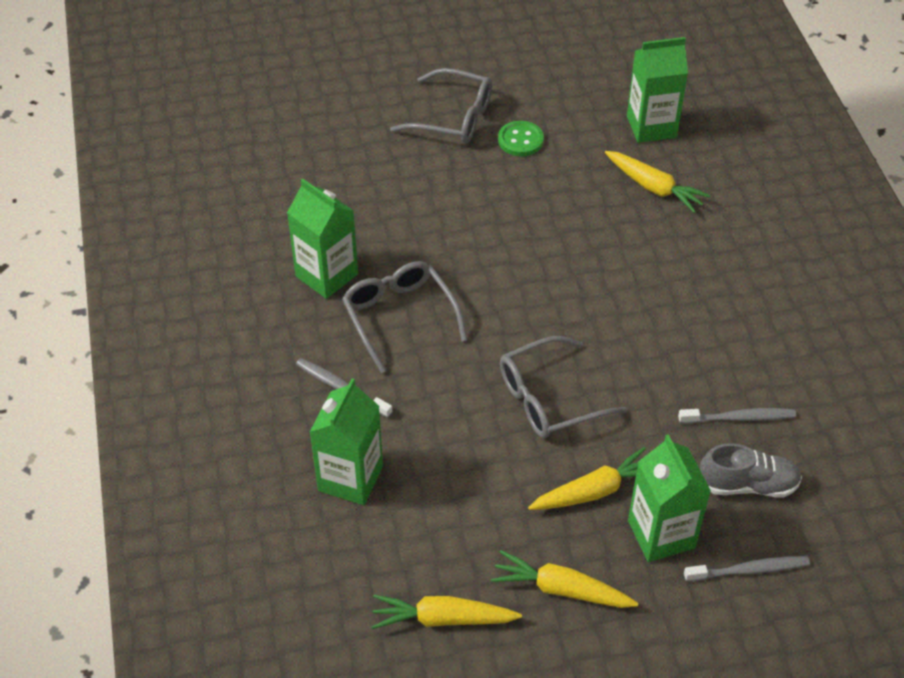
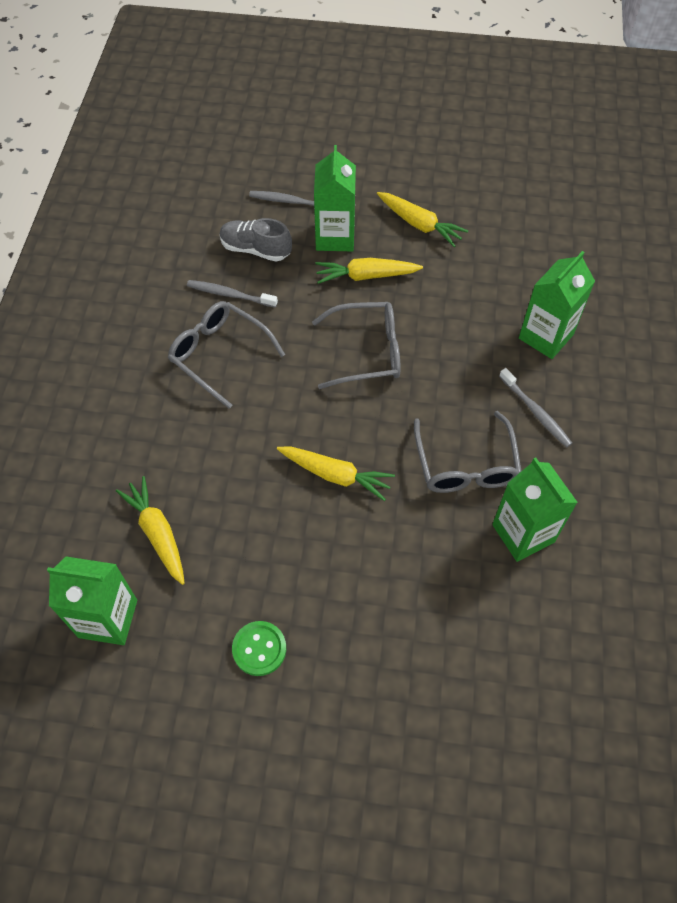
camera: 160 degrees left, 10 degrees up
yellow carrot [371,595,522,629] -> yellow carrot moved to [277,446,395,501]
grey glasses [390,68,492,143] -> grey glasses moved to [168,301,285,409]

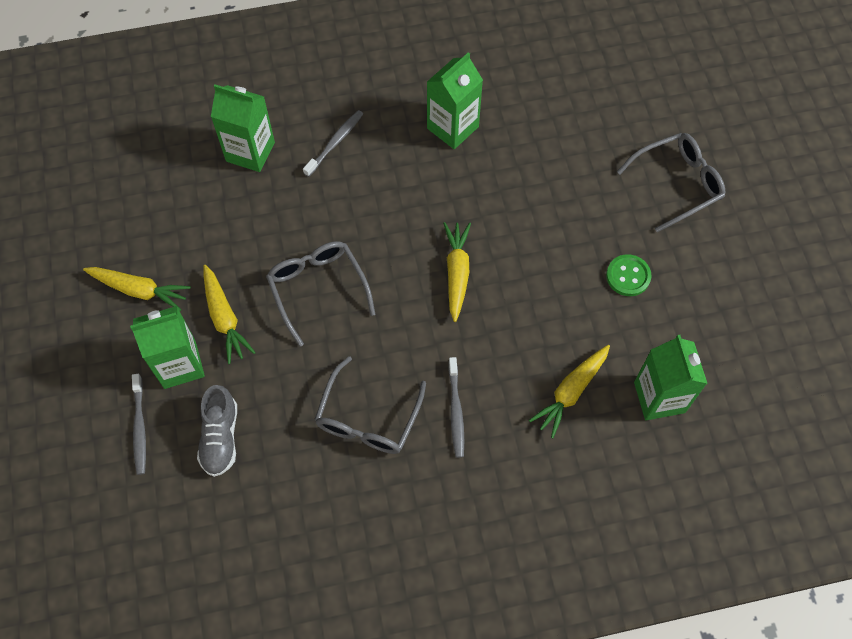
camera: 110 degrees left, 5 degrees up
grey toothbrush [187,280,278,308] -> grey toothbrush moved to [448,357,464,458]
yellow carrot [377,192,468,247] -> yellow carrot turned 90 degrees clockwise [83,267,191,311]
grey glasses [414,411,521,493] -> grey glasses moved to [617,133,725,232]

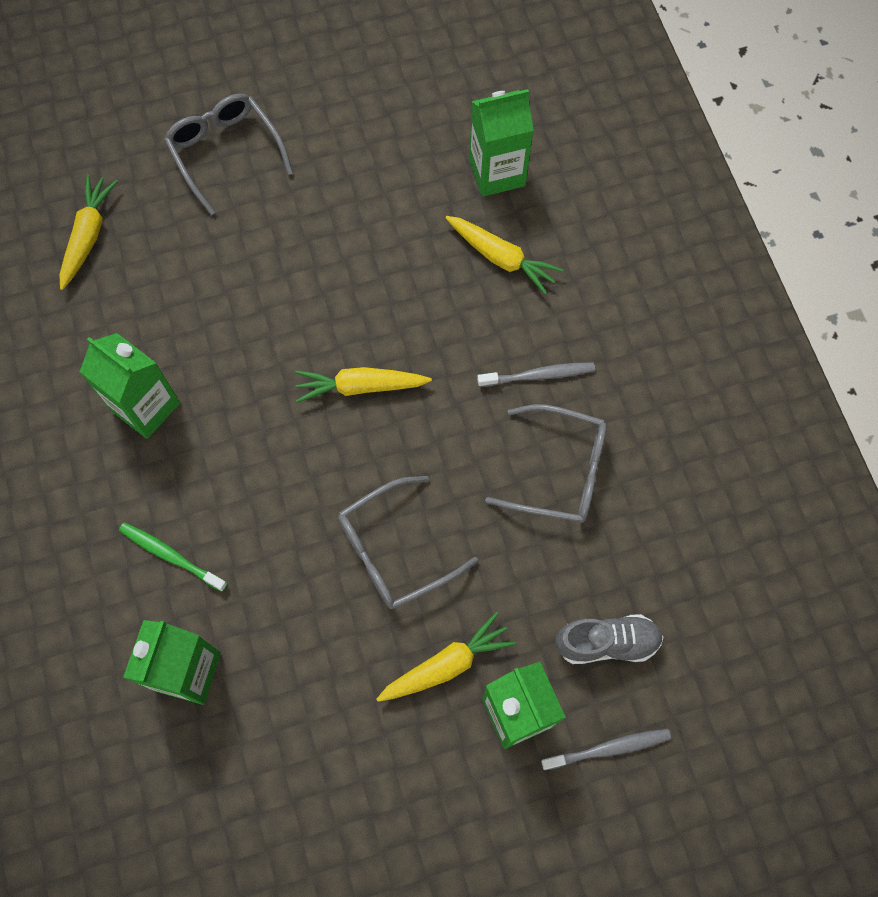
camera: 95 degrees left, 5 degrees up
yellow carrot [83,267,191,311] -> yellow carrot moved to [59,175,118,290]
grey toothbrush [303,110,363,177] -> green toothbrush [119,522,227,592]
green button [606,254,651,296] -> none

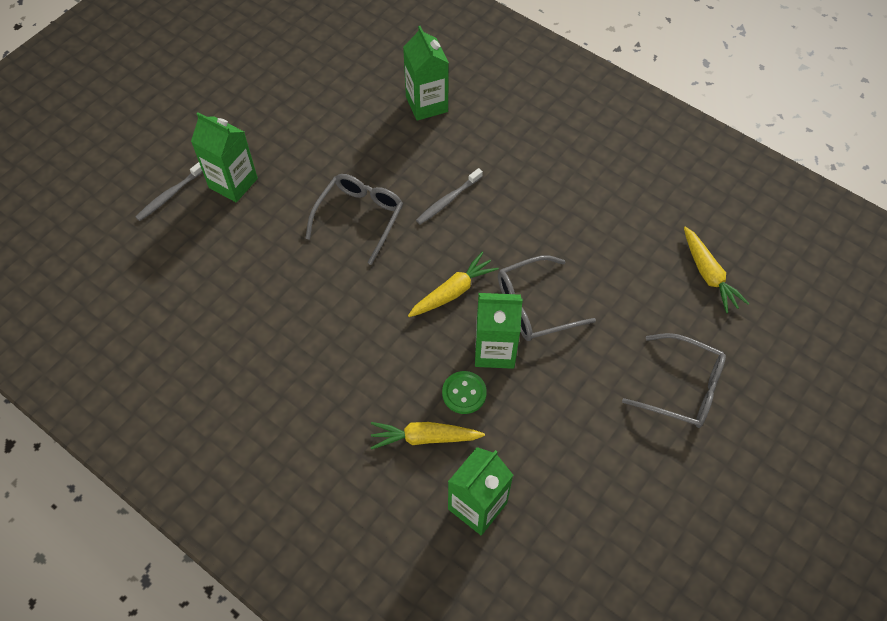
camera: 145 degrees right, 10 degrees down
green carton [80,333,180,439] -> green carton moved to [475,293,523,369]
green toothbrush [119,522,227,592] -> none
yellow carrot [376,612,516,702] -> none
grey toothbrush [477,362,595,387] -> grey toothbrush moved to [416,168,483,225]
grey glasses [485,404,607,523] -> grey glasses moved to [498,255,596,341]
grey shoe [555,614,663,664] -> none
none -> green button [442,371,487,414]

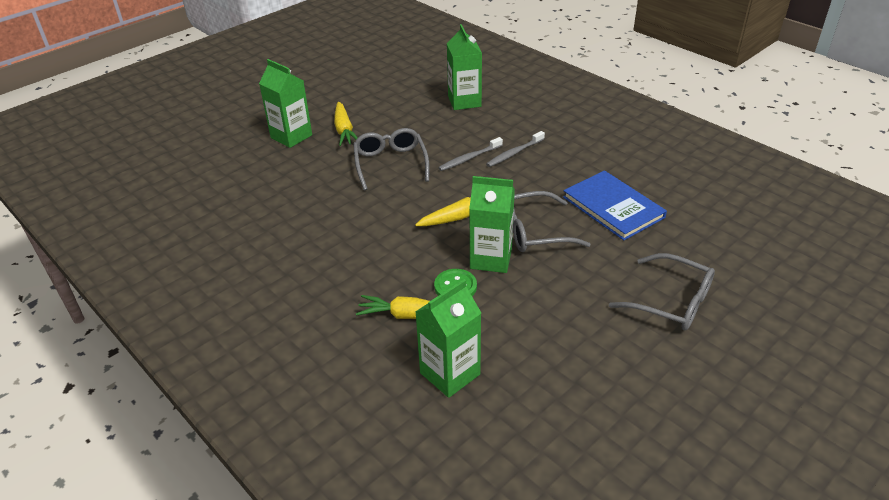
camera: 10 degrees right, 20 degrees down
grey toothbrush [136,162,203,221] -> grey toothbrush moved to [486,131,545,167]
grey glasses [305,174,403,265] -> grey glasses turned 45 degrees counterclockwise [353,128,429,190]
yellow carrot [684,227,749,313] -> yellow carrot moved to [334,102,358,146]
none -> blue book [563,170,667,240]

